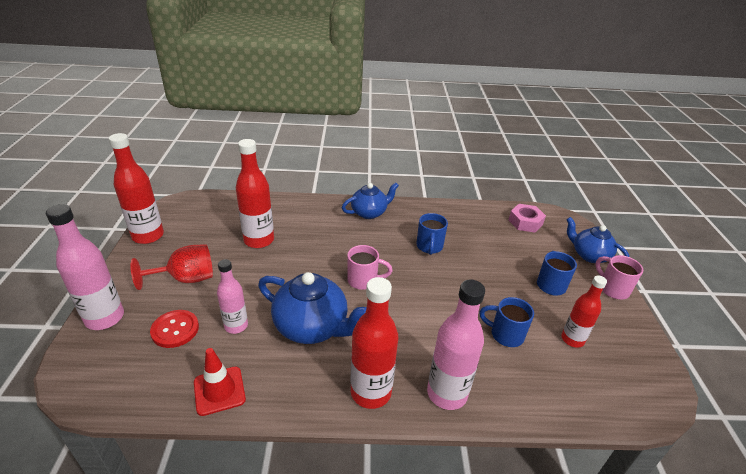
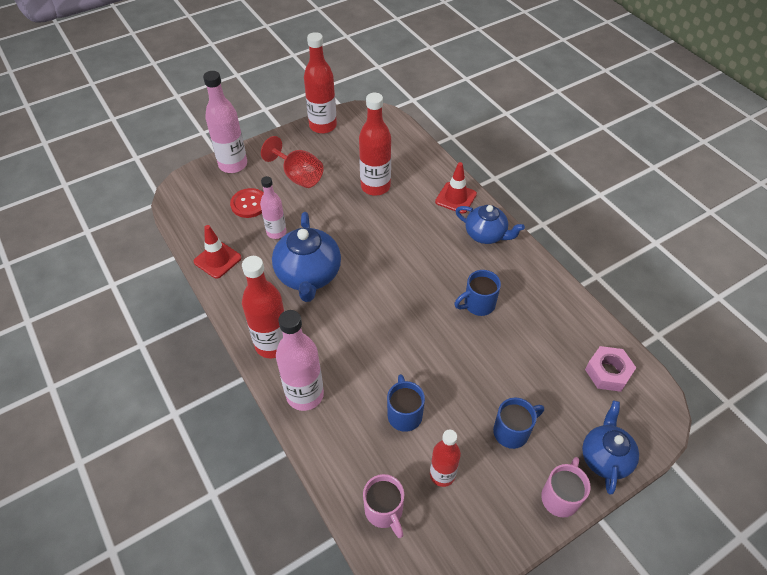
camera: 60 degrees right, 15 degrees up
pink mug [347,245,392,290] -> pink mug moved to [363,474,404,538]
none -> red traffic cone [435,162,477,214]

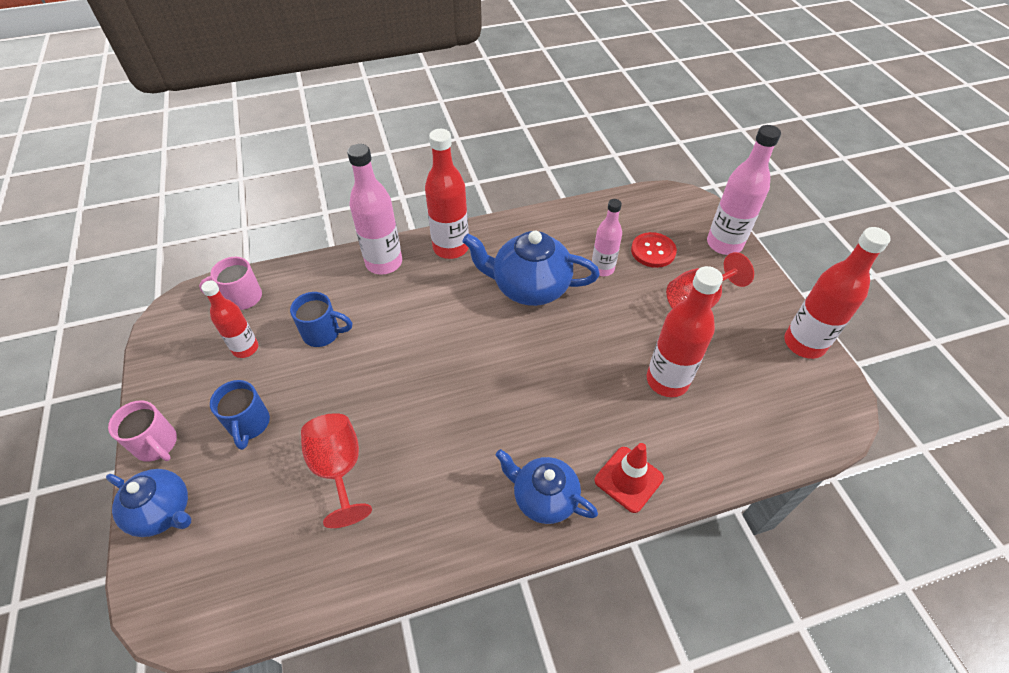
camera: 105 degrees right, 0 degrees up
red traffic cone [194,225,241,279] -> none
blue mug [454,270,501,316] -> none
blue teapot [455,205,525,244] -> blue teapot turned 75 degrees clockwise [495,449,598,524]
pink nut [585,346,636,392] -> none
none -> red goblet [301,413,372,528]

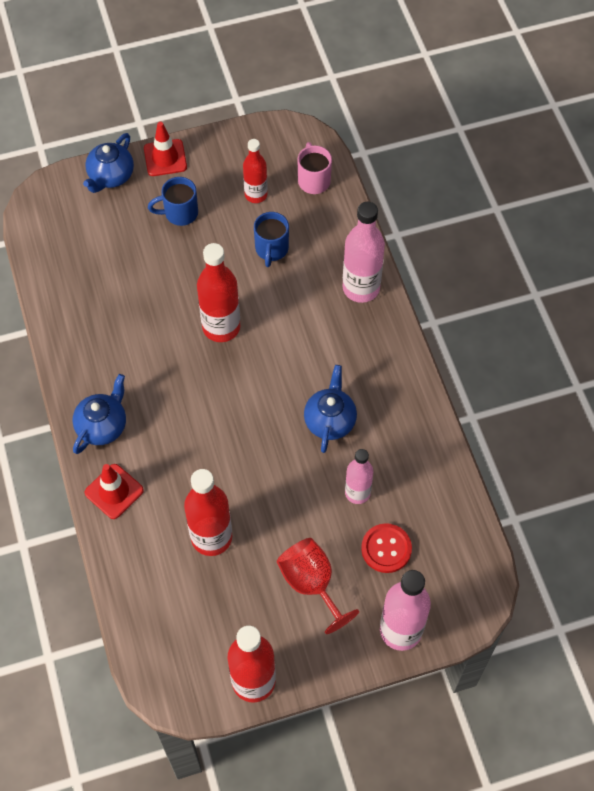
camera: 90 degrees right, 10 degrees up
pink mug [108,400,177,462] -> red traffic cone [144,122,187,176]
red goblet [301,413,372,528] -> none
red bottle [425,129,469,259] -> red bottle moved to [197,243,240,342]
blue teapot [462,231,600,306] -> blue teapot [304,365,357,453], size x0.66

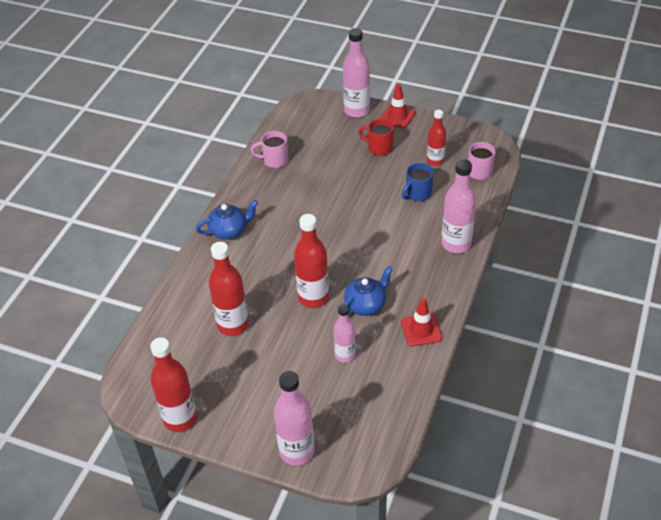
camera: 40 degrees right, 15 degrees down
blue teapot [83,133,134,193] -> pink bottle [343,28,370,118]
red traffic cone [85,464,144,519] -> red traffic cone moved to [401,297,442,346]
blue mug [148,177,198,226] -> red mug [358,119,394,156]
red bottle [197,243,240,342] -> red bottle moved to [294,214,329,308]
red goblet [277,538,359,634] -> none
red button [361,523,412,573] -> none
none -> pink mug [251,131,288,168]

